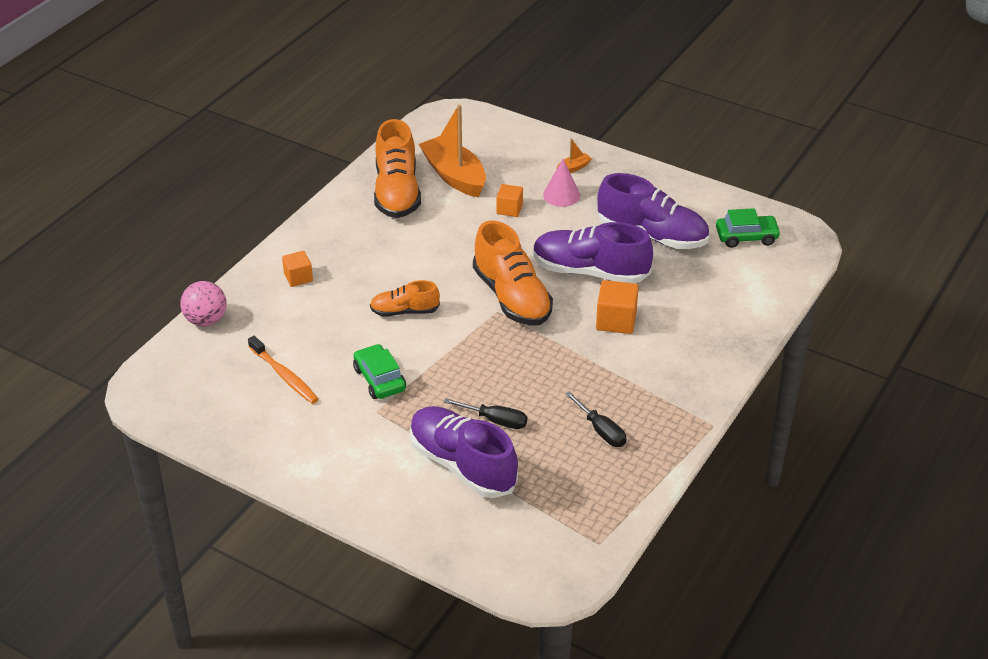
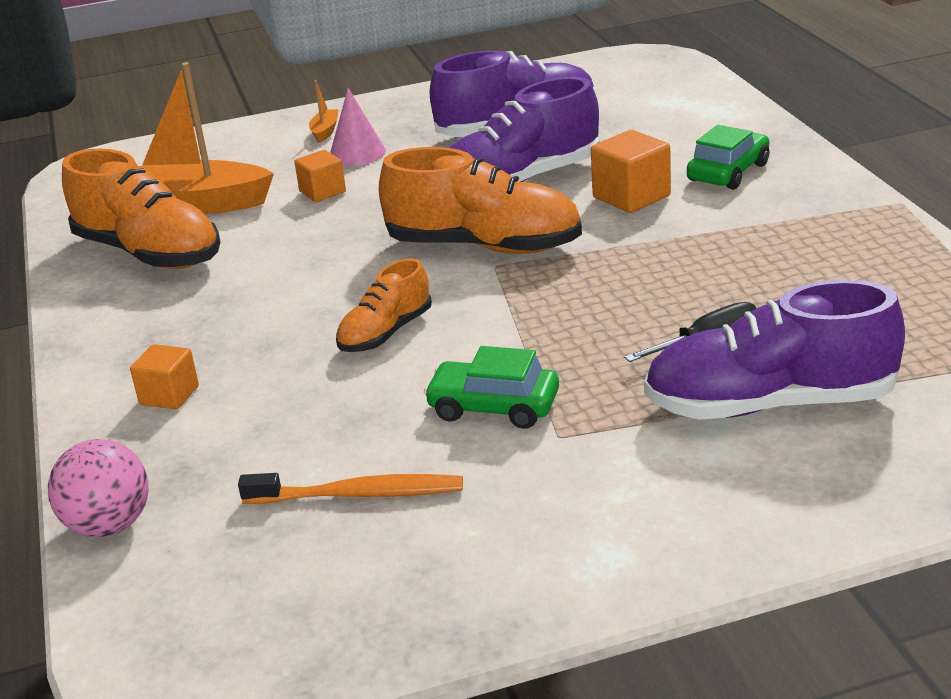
camera: 45 degrees left, 10 degrees down
black screwdriver [565,391,626,447] -> none
green car [716,208,781,248] -> green car moved to [687,125,770,190]

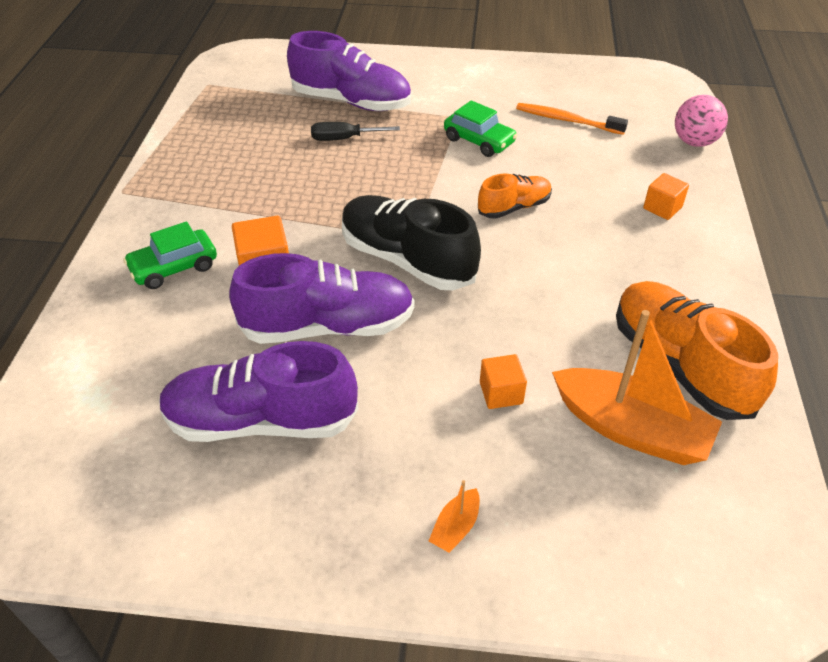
camera: 160 degrees left, 15 degrees up
pink cone [330,88,386,166] -> none
orange shoe [379,147,582,254] -> black shoe [342,195,481,290]

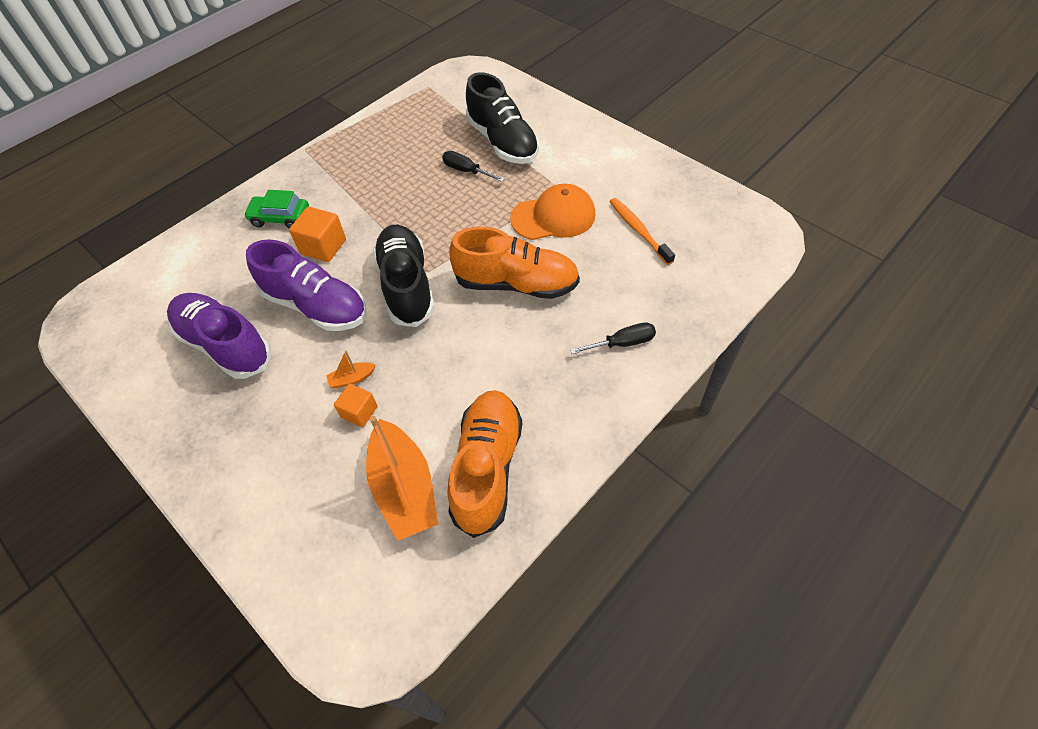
camera: 40 degrees right, 10 degrees up
purple shoe [287,31,411,111] -> black shoe [466,72,539,164]
orange boat [429,480,480,553] -> orange boat moved to [326,351,376,388]
green car [444,100,517,157] -> orange cap [510,184,596,240]
orange shoe [478,174,552,219] -> orange shoe [449,227,580,299], size x1.80
orange cube [643,173,689,220] -> black screwdriver [570,322,656,354]
pink ball [675,95,728,147] -> none

